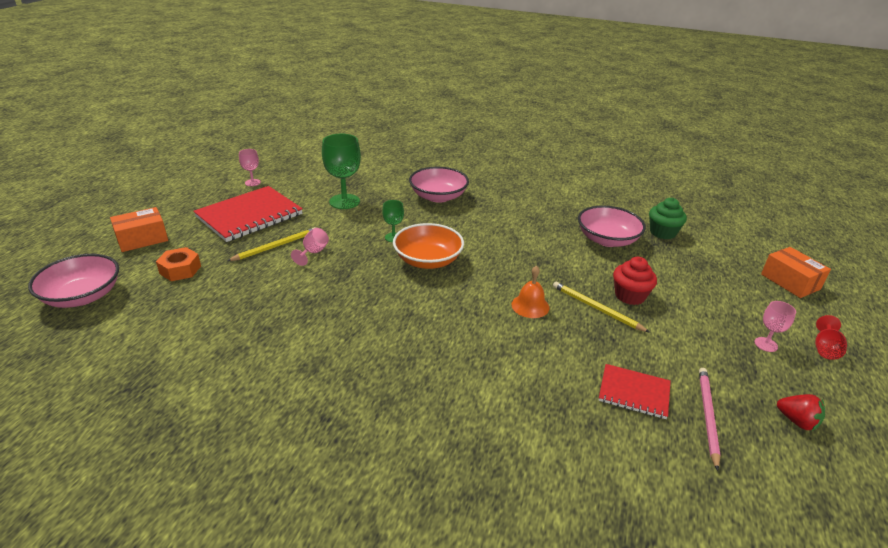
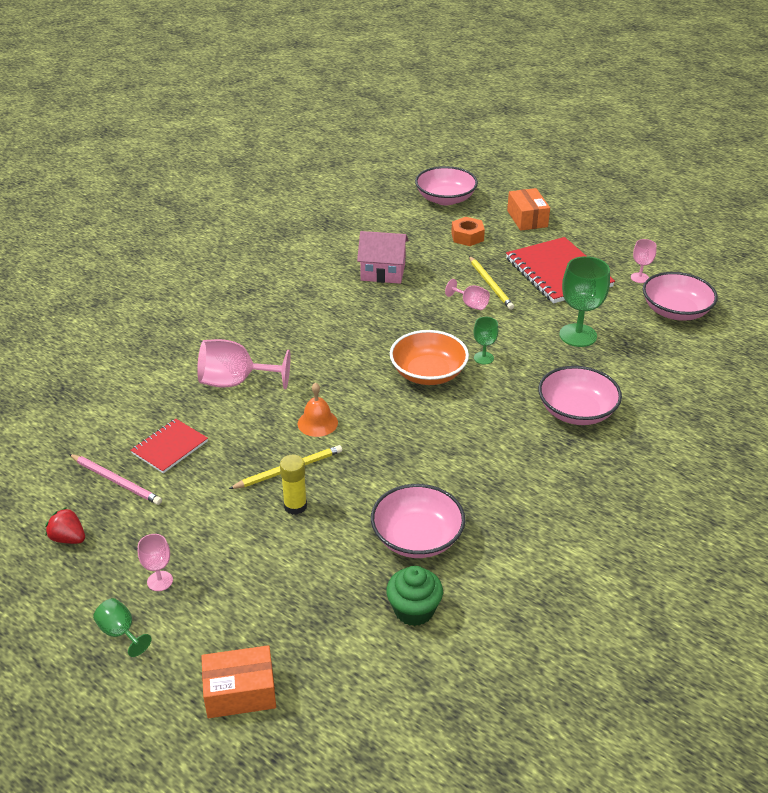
camera: 110 degrees right, 5 degrees up
red cupcake [613,257,657,305] -> yellow glue stick [280,455,307,515]
red strawberry [777,394,825,431] -> red strawberry turned 60 degrees clockwise [45,507,85,544]
red goblet [815,315,847,360] -> green goblet [93,598,151,657]
none -> pink goblet [197,339,291,389]
none -> pink house [357,231,409,284]
none -> pink bowl [643,272,718,321]

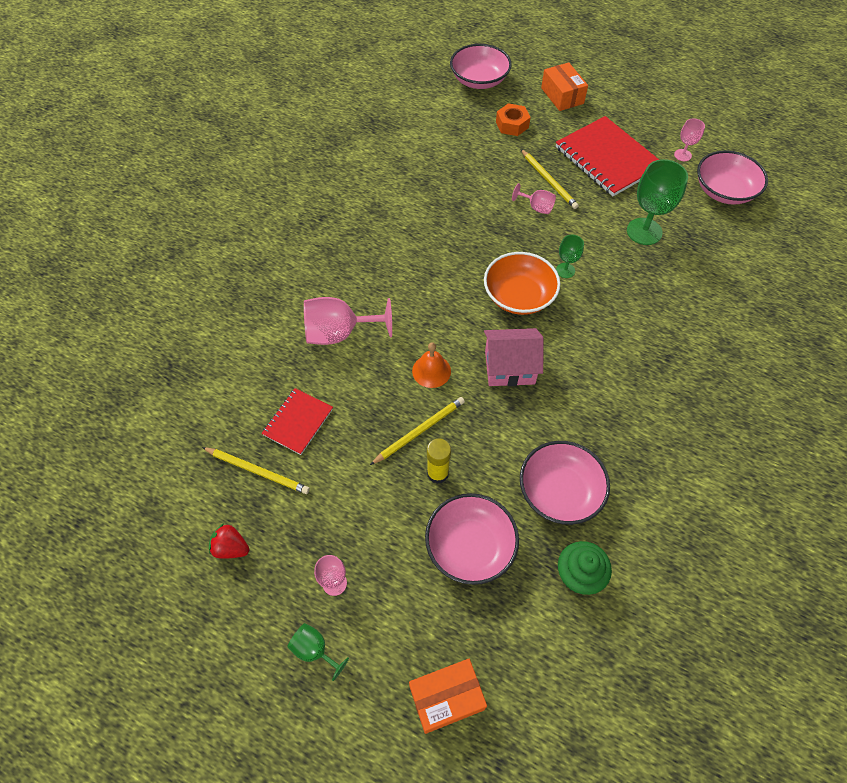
camera: 10 degrees left, 20 degrees up
pink pencil [69,454,162,505] -> yellow pencil [202,447,310,494]
pink house [357,231,409,284] -> pink house moved to [484,328,543,386]
pink bowl [538,366,622,425] -> pink bowl moved to [425,493,519,585]

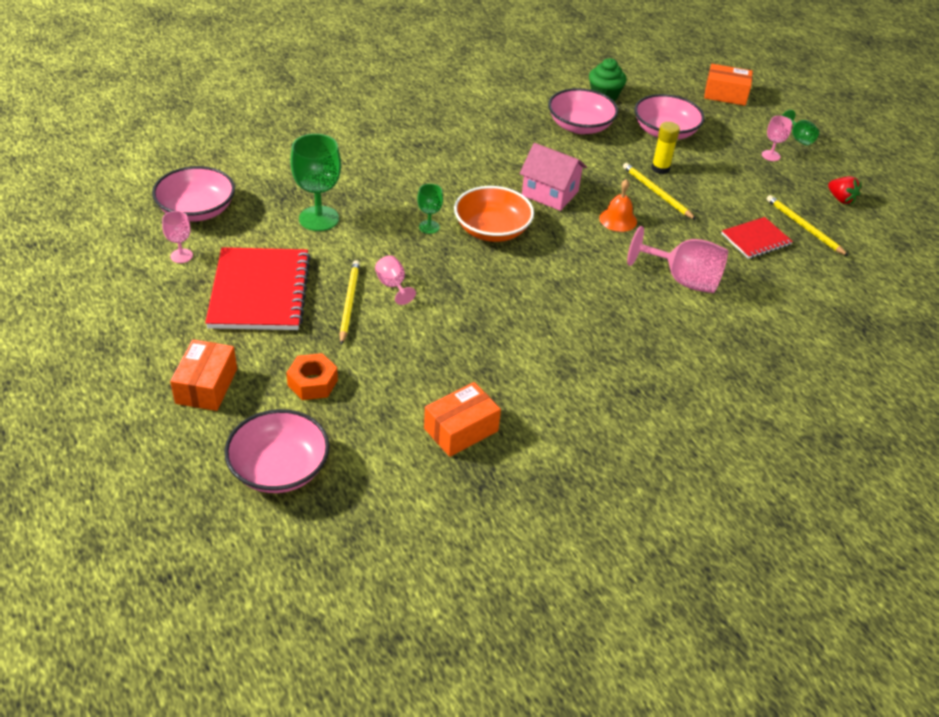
camera: 150 degrees left, 15 degrees down
yellow pencil [370,397,465,465] -> yellow pencil turned 60 degrees clockwise [623,163,696,220]
none -> orange box [424,382,501,457]

